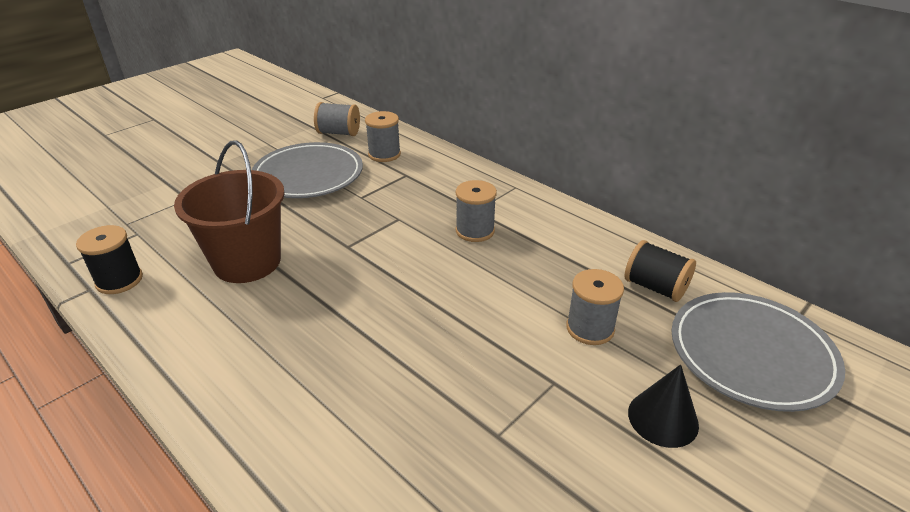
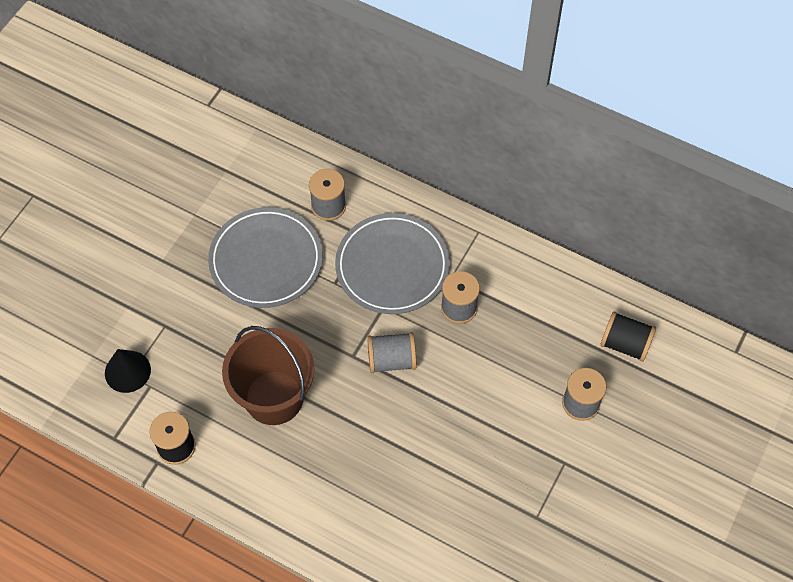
camera: 15 degrees left, 25 degrees up
grey spool [314,102,360,136] -> grey spool moved to [367,332,416,373]
black cone [628,364,699,448] -> black cone moved to [105,349,151,393]
grey plate [671,292,845,412] -> grey plate moved to [335,213,450,314]

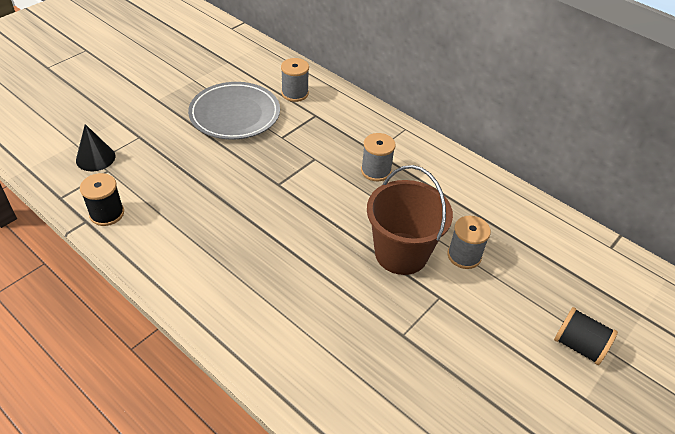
camera: 10 degrees right, 15 degrees down
brown bucket [222,326,314,425] -> brown bucket moved to [367,165,453,275]
grey plate [335,213,450,314] -> none
grey spool [367,332,416,373] -> none
black spool [600,311,656,362] -> black spool moved to [554,307,618,365]

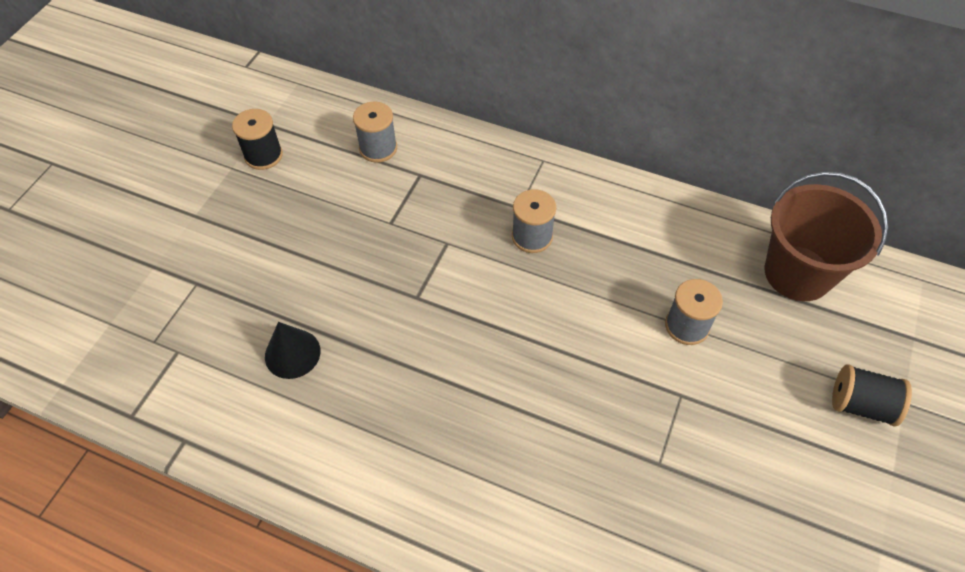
camera: 15 degrees left, 10 degrees up
black cone [76,124,115,171] -> black cone moved to [265,322,321,379]
black spool [80,173,124,226] -> black spool moved to [232,109,283,170]
grey plate [188,82,280,140] -> none
brown bucket [367,165,453,275] -> brown bucket moved to [764,171,888,301]

